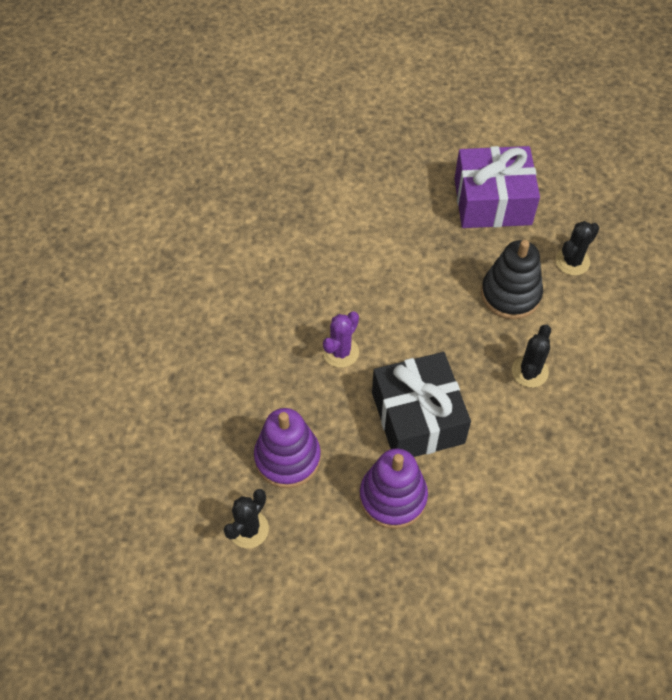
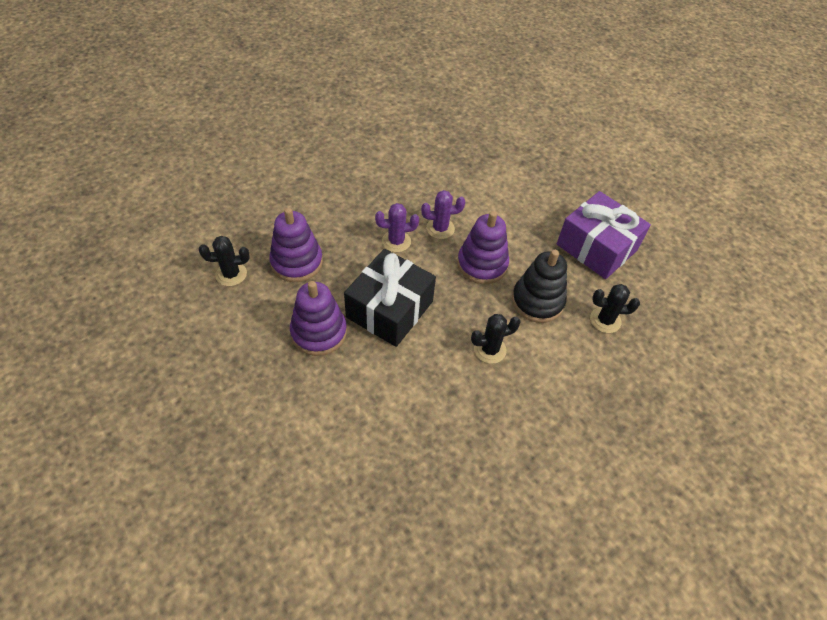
camera: 45 degrees right, 5 degrees down
none -> purple cactus [421,190,465,239]
none -> purple stacking toy [457,211,509,284]

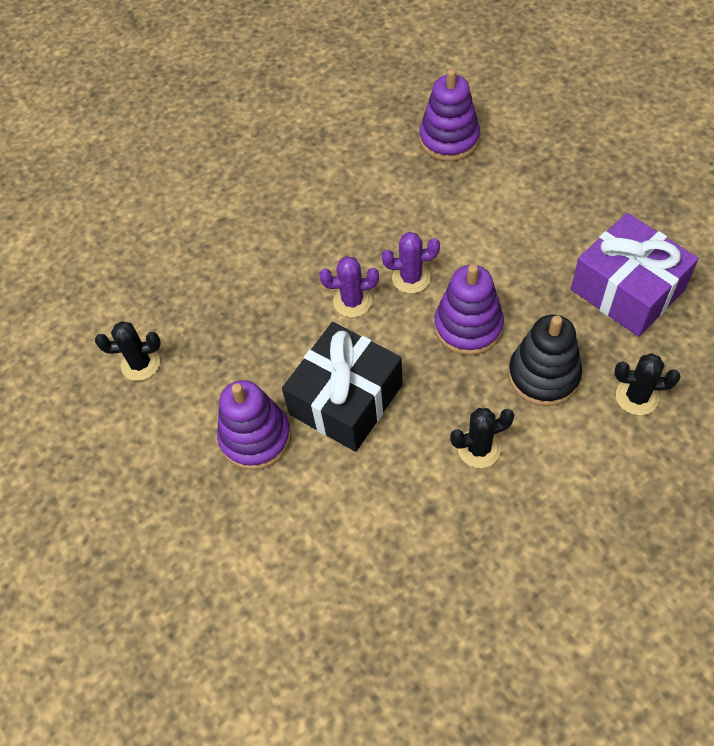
camera: 10 degrees right, 5 degrees up
purple stacking toy [269,208,323,282] -> purple stacking toy moved to [419,69,480,161]

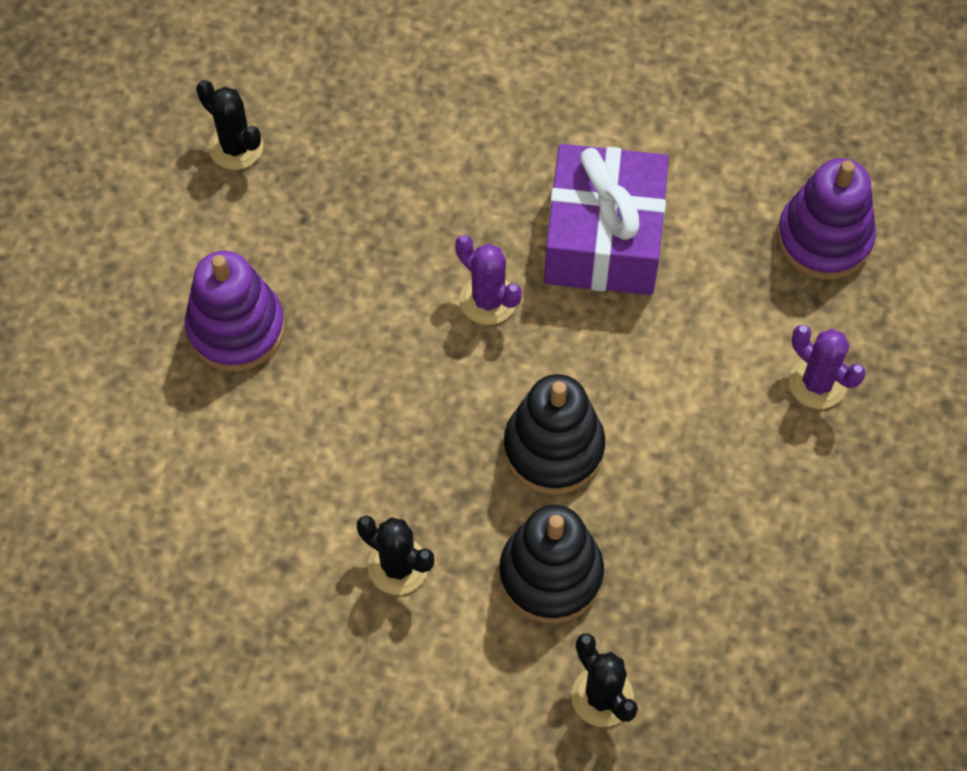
camera: 45 degrees right, 5 degrees up
black gift [282,322,403,452] -> none
purple cactus [382,232,440,294] -> purple cactus moved to [789,325,866,409]
purple stacking toy [434,264,504,355] -> black stacking toy [504,374,605,494]
purple gift [571,213,699,337] -> purple gift moved to [544,144,669,295]

